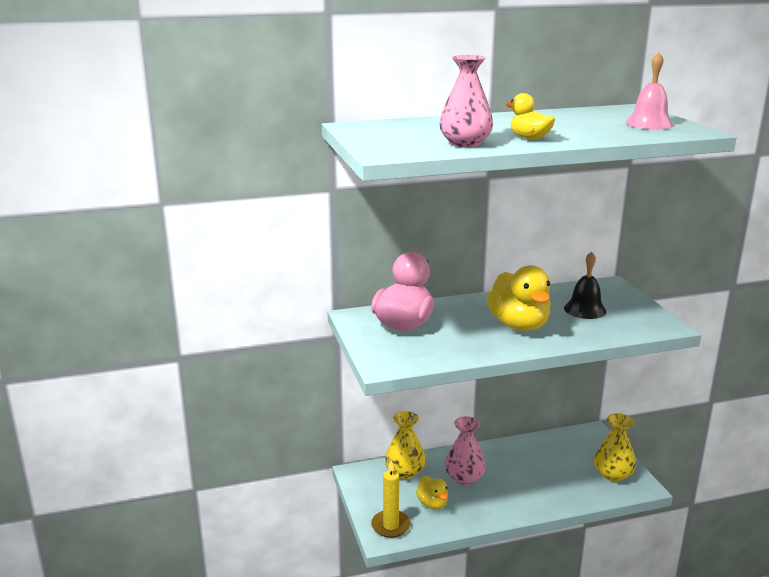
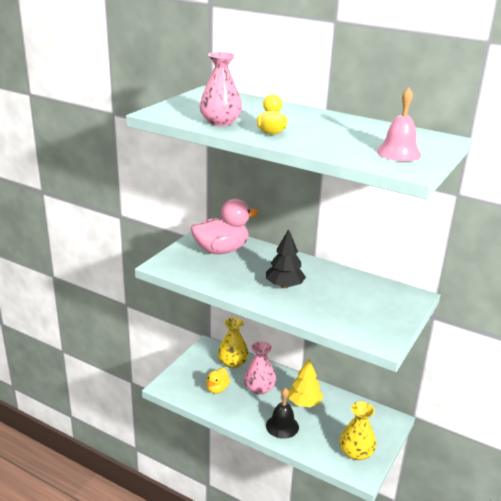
camera: 45 degrees right, 5 degrees up
yellow candle [371,460,411,538] -> none
yellow duck [487,265,551,331] -> black tree [266,229,306,288]
black bell [564,251,607,319] -> black bell moved to [266,388,299,439]
none -> yellow tree [288,358,324,407]

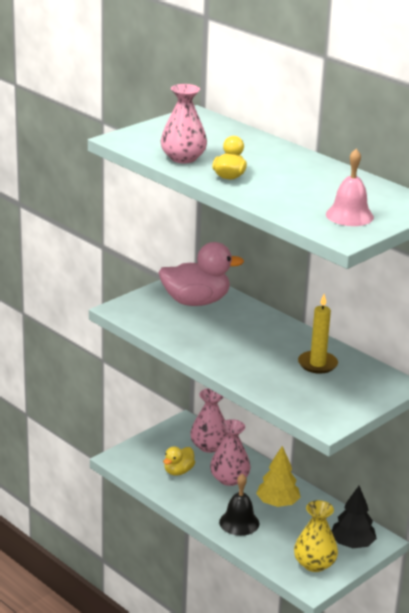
camera: 15 degrees right, 0 degrees up
yellow vase [218,317,249,368] -> pink vase [190,388,226,453]
black tree [266,229,306,288] -> black tree moved to [332,486,377,548]
none -> yellow candle [298,294,338,374]

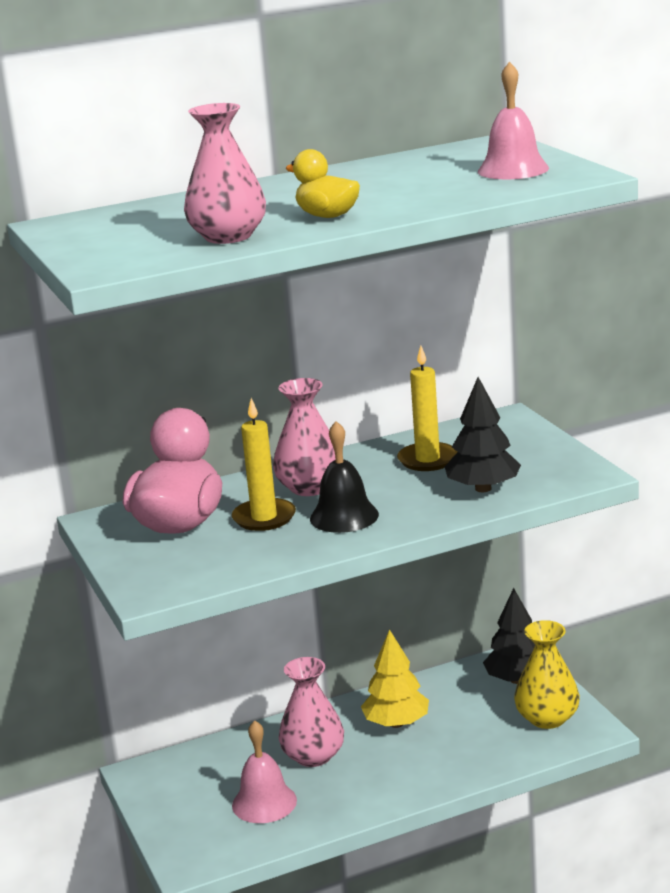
camera: 65 degrees left, 5 degrees down
yellow duck [163,446,195,476] -> pink bell [232,720,297,823]
pink vase [190,388,226,453] -> pink vase moved to [273,378,335,496]
black bell [219,474,259,536] -> black bell moved to [310,421,379,533]
none -> yellow candle [232,398,296,531]
none -> black tree [445,377,521,492]

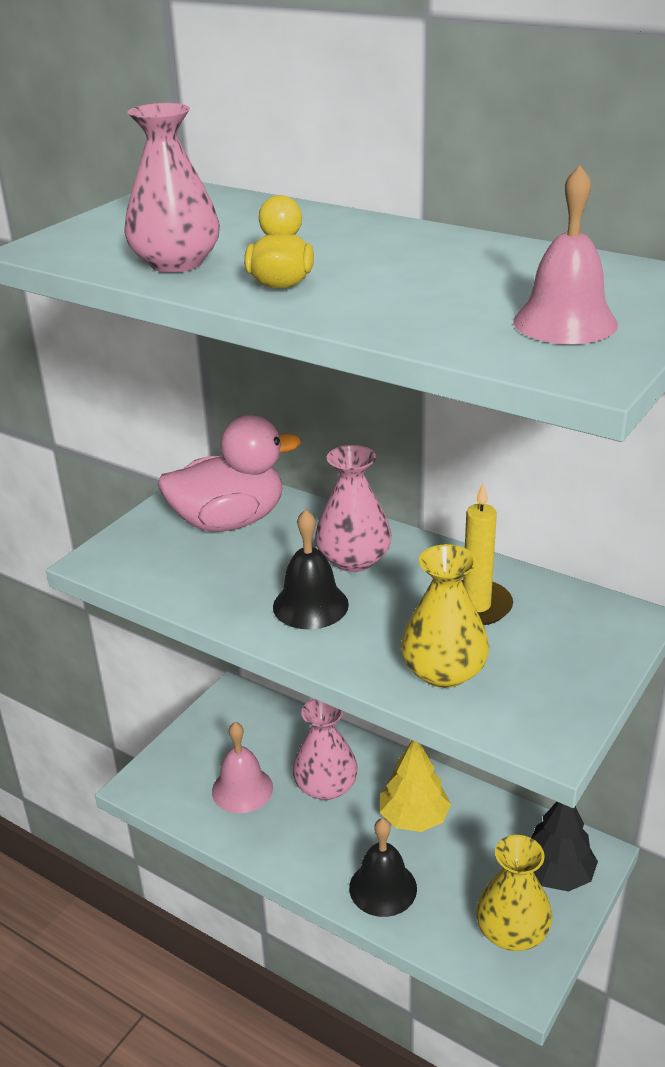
camera: 55 degrees right, 10 degrees up
yellow candle [232,398,296,531] -> none
black tree [445,377,521,492] -> yellow vase [401,544,489,688]
none -> black bell [349,818,417,917]

